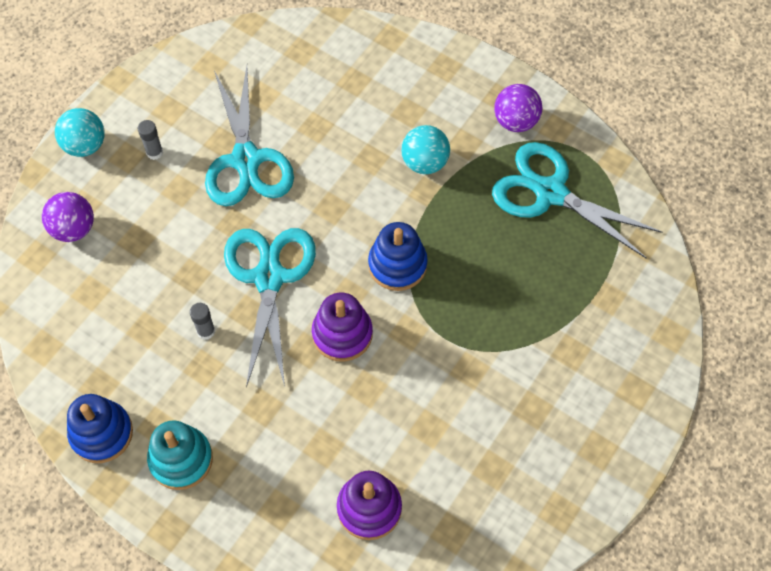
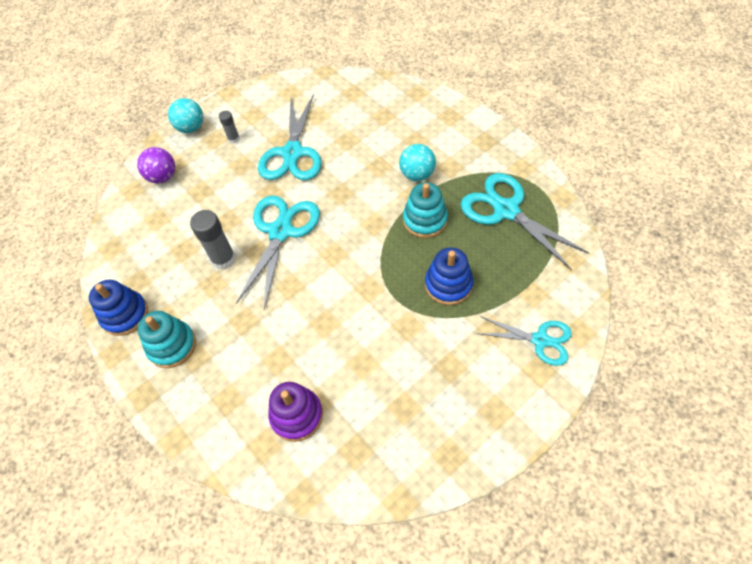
camera: 20 degrees right, 5 degrees down
grey glue stick [190,303,215,340] -> grey glue stick [190,210,236,270], size x1.78
purple stacking toy [312,292,373,362] -> none
blue stacking toy [368,222,428,291] -> blue stacking toy moved to [425,247,474,305]
purple ball [494,84,543,132] -> none
none -> turquoise stacking toy [403,182,448,238]
none -> turquoise scissors [476,316,572,366]

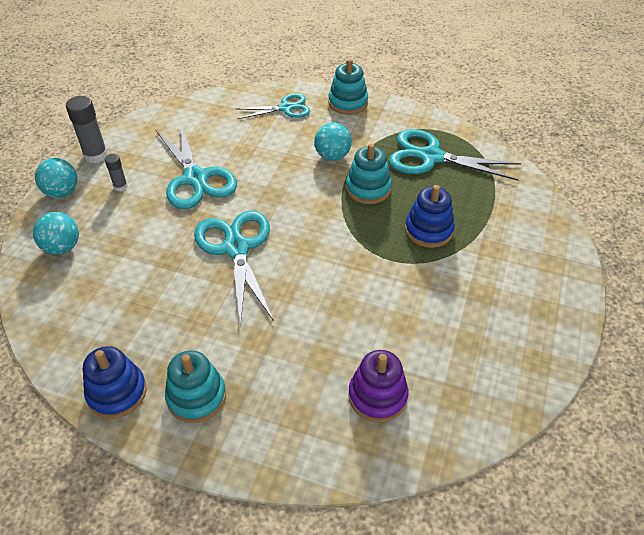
camera: 35 degrees left, 10 degrees down
purple ball [137,147,175,184] -> turquoise ball [33,212,79,255]
grey glue stick [190,210,236,270] -> grey glue stick moved to [66,96,108,163]
turquoise scissors [476,316,572,366] -> turquoise scissors moved to [235,93,310,119]
none -> turquoise stacking toy [328,59,368,115]

